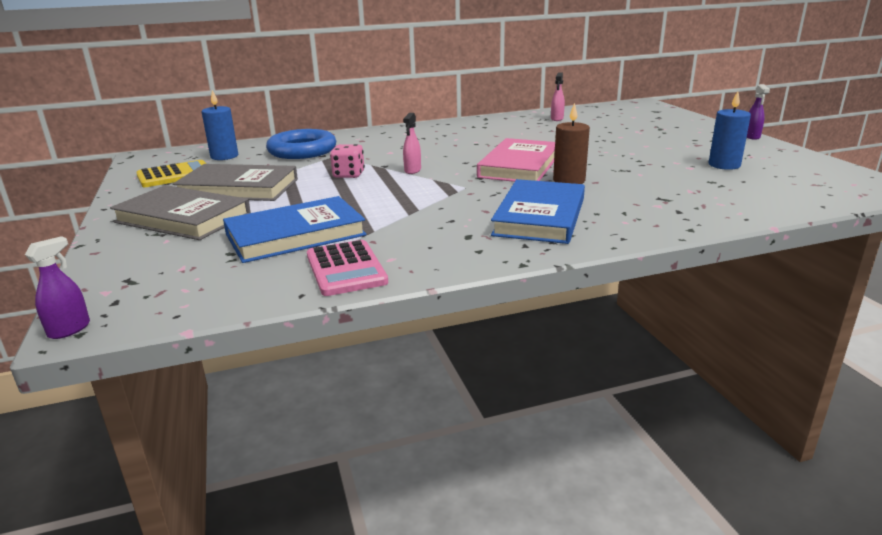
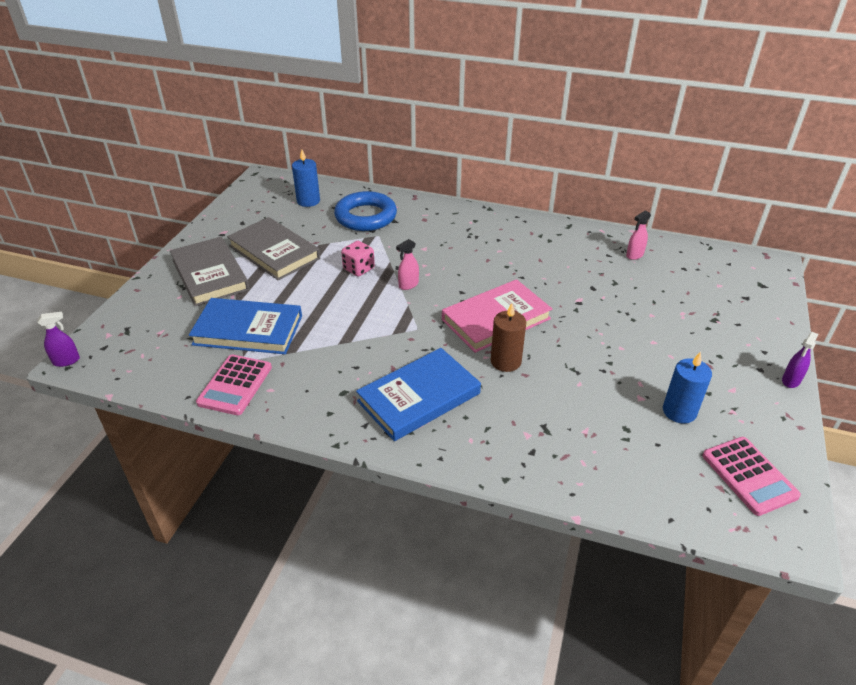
camera: 35 degrees right, 15 degrees up
yellow calculator [136,160,206,187] -> none
none -> pink calculator [702,437,801,516]

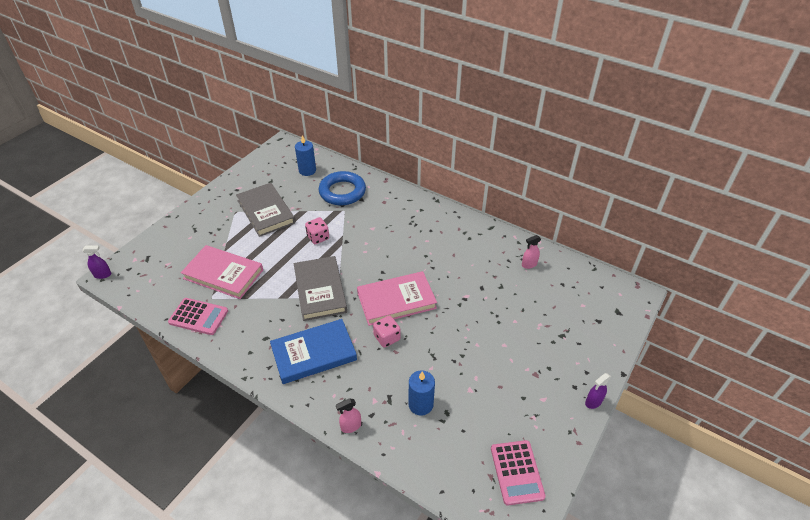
camera: 15 degrees right, 5 degrees up
grey book [170,237,249,306] -> grey book moved to [294,256,347,321]
blue book [189,298,302,354] -> pink book [181,245,263,299]
pink calculator [196,355,272,415] -> pink calculator turned 105 degrees counterclockwise [168,298,228,335]
pink spray bottle [396,239,419,290] -> pink spray bottle moved to [336,398,361,433]
brown candle [491,303,526,372] -> pink dice [373,315,401,348]
blue candle [663,352,712,424] -> blue candle moved to [408,371,435,416]

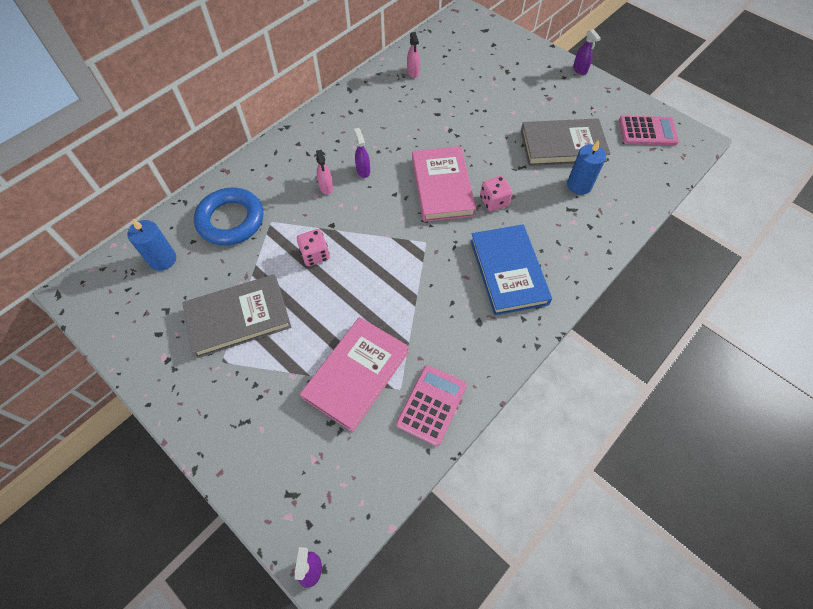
camera: 80 degrees left, 15 degrees up
grey book [294,256,347,321] -> grey book moved to [521,118,610,166]
pink spray bottle [336,398,361,433] -> pink spray bottle moved to [316,150,333,195]
none -> purple spray bottle [354,128,370,178]

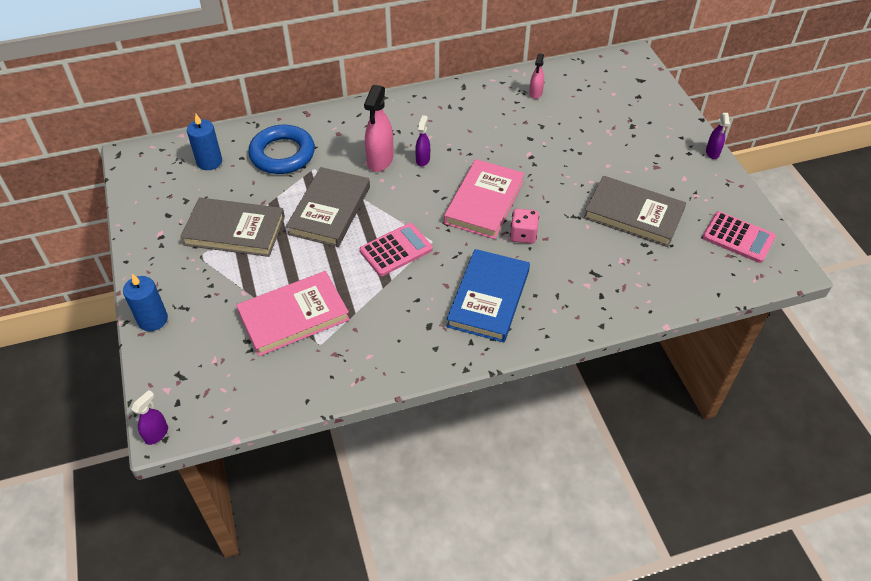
camera: 30 degrees right, 10 degrees down
pink dice [297,229,330,266] -> grey book [286,167,370,247]
pink spray bottle [316,150,333,195] -> pink spray bottle [364,85,394,172], size x1.81
pink calculator [396,365,467,446] -> pink calculator moved to [360,223,432,276]
blue candle [567,140,606,195] -> blue candle moved to [123,274,168,331]

